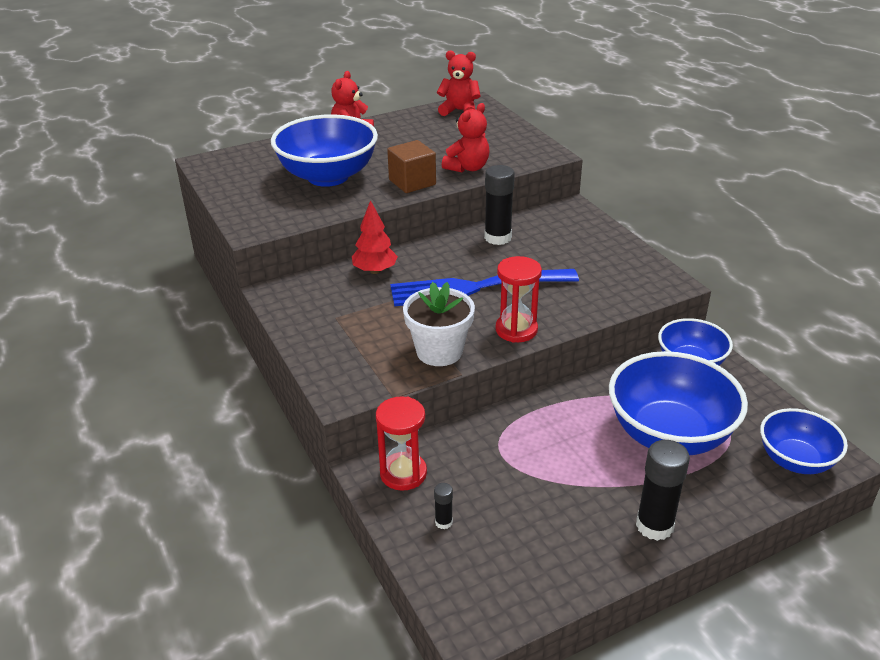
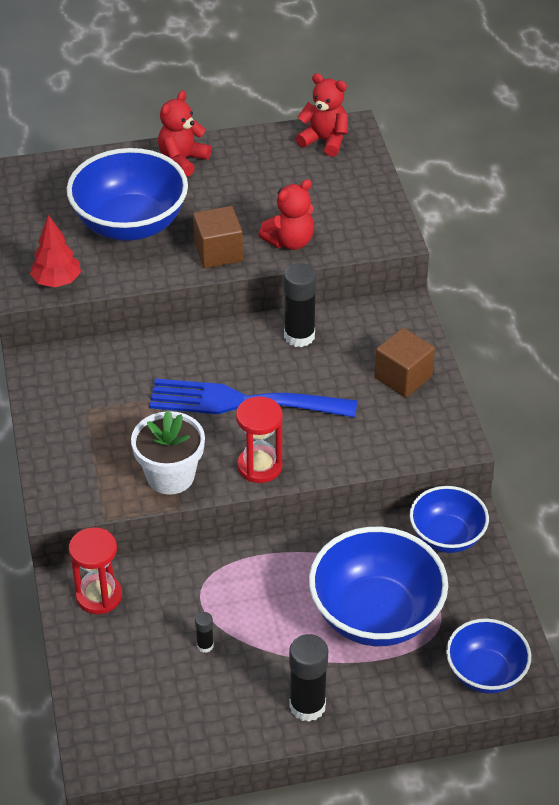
camera: 15 degrees right, 10 degrees up
red tree [352,200,398,274] -> red tree moved to [30,214,81,288]
black glue stick [434,483,453,529] -> black glue stick moved to [195,612,214,653]
none -> brown cube [374,328,435,398]

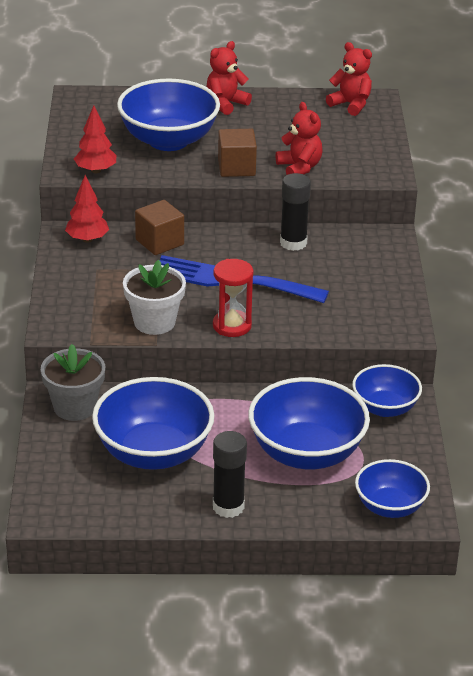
camera: 10 degrees right, 10 degrees down
red hourglass [69,527,122,614] -> grey flower pot [41,344,105,421]
black glue stick [195,612,214,653] -> blue bowl [92,377,214,470]
red teddy bear [258,179,314,250] -> red teddy bear turned 90 degrees counterclockwise [276,102,323,175]
brown cube [374,328,435,398] -> brown cube moved to [135,200,184,255]
none -> red tree [65,175,109,243]

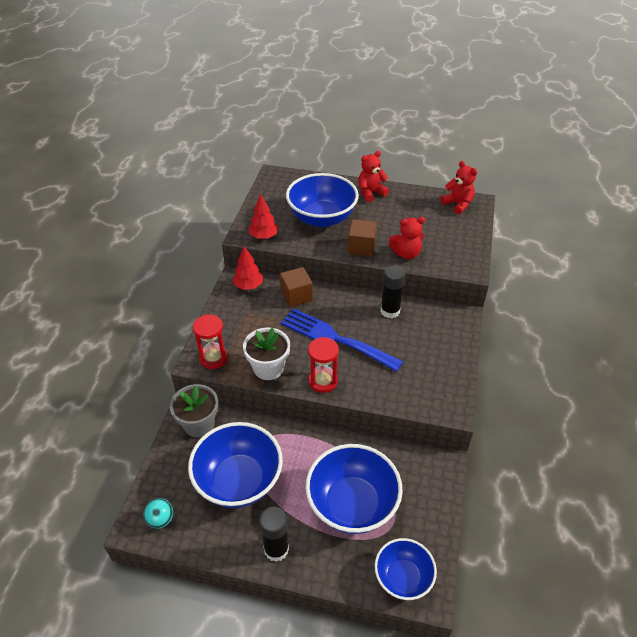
camera: 15 degrees right, 10 degrees up
red teddy bear [276,102,323,175] -> red teddy bear turned 90 degrees clockwise [389,217,425,259]
blue bowl [352,364,422,417] -> none
none -> turquoise ball [144,498,173,529]
none -> red hourglass [193,314,228,369]

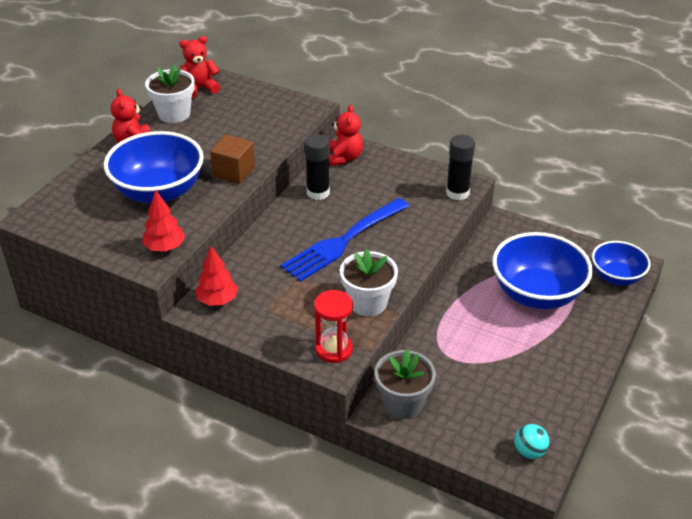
camera: 75 degrees left, 5 degrees down
blue bowl [188,422,283,508] -> none
black glue stick [259,507,289,562] -> black glue stick moved to [446,135,475,200]
brown cube [280,267,313,307] -> none
red hourglass [308,337,339,393] -> none
red teddy bear [389,217,425,259] -> red teddy bear moved to [329,105,363,166]
none -> white flower pot [145,65,195,123]

